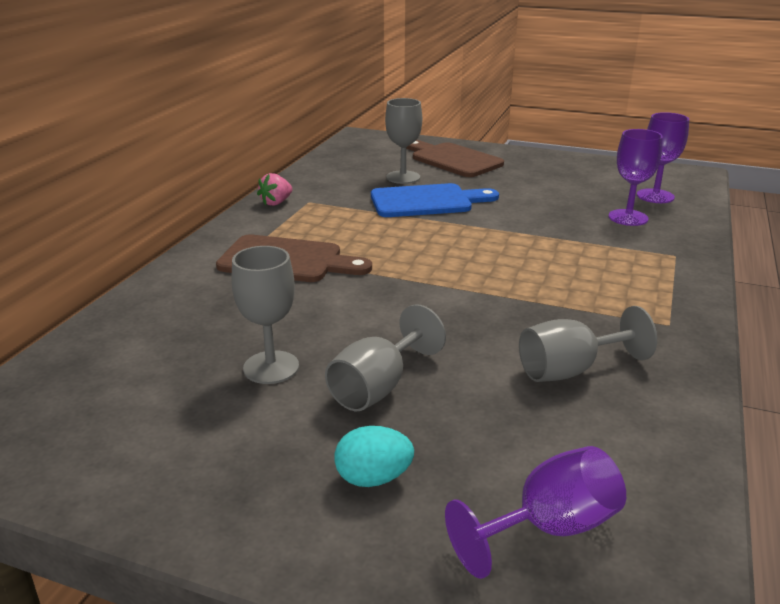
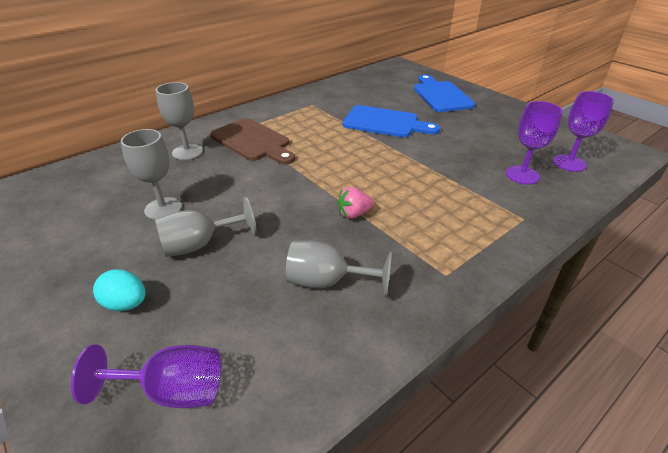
camera: 30 degrees right, 10 degrees up
pink strawberry [257,173,292,206] -> pink strawberry moved to [337,187,374,219]
grey goblet [385,98,422,184] -> grey goblet moved to [156,82,203,160]
brown cutting board [406,140,504,177] -> blue cutting board [414,74,475,112]

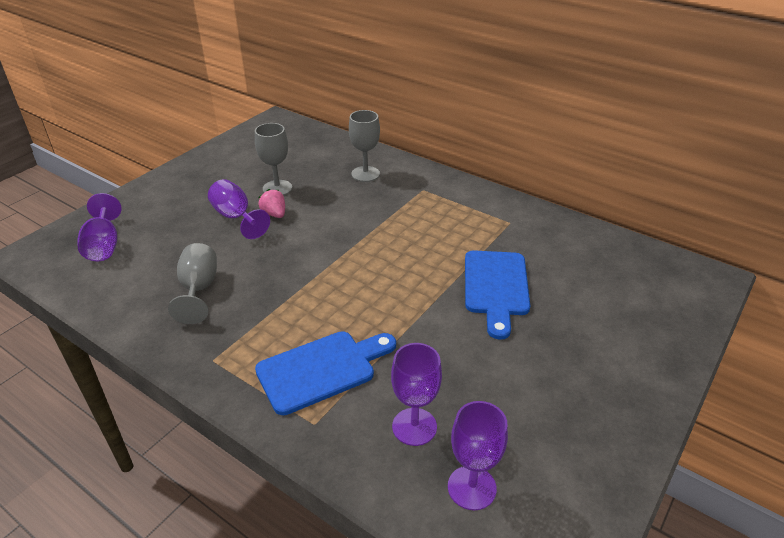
camera: 75 degrees right, 0 degrees up
turquoise egg [93,270,145,311] -> none
grey goblet [155,197,256,257] -> purple goblet [208,179,270,239]
brown cutting board [210,118,295,165] -> none
pink strawberry [337,187,374,219] -> pink strawberry moved to [258,189,285,218]
blue cutting board [414,74,475,112] -> blue cutting board moved to [255,331,396,415]

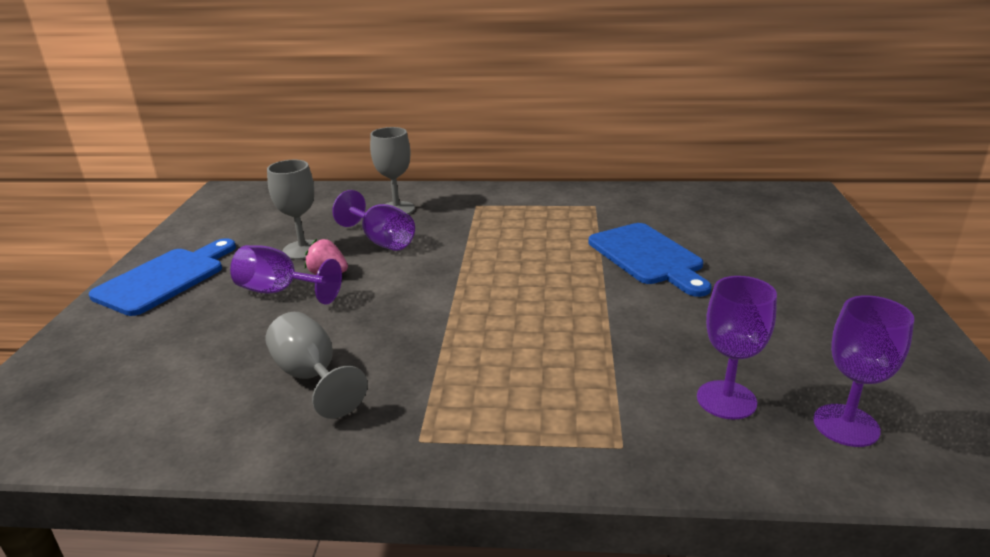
camera: 30 degrees left, 10 degrees down
purple goblet [78,193,122,261] -> purple goblet moved to [332,190,415,251]
blue cutting board [255,331,396,415] -> blue cutting board moved to [89,238,236,316]

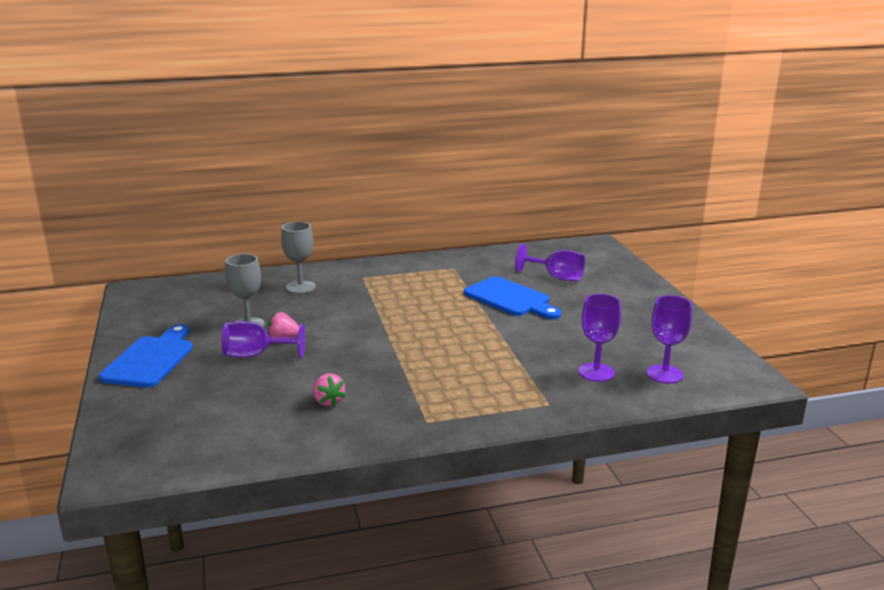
camera: 20 degrees left, 5 degrees down
grey goblet [265,312,368,419] -> pink strawberry [313,373,346,407]
purple goblet [332,190,415,251] -> purple goblet moved to [515,244,585,281]

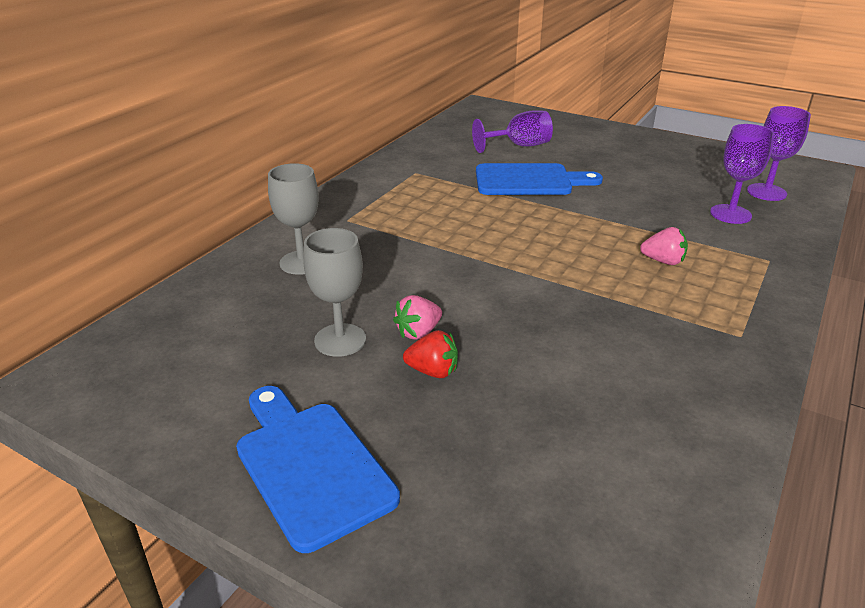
camera: 45 degrees left, 10 degrees up
purple goblet [221,321,305,358] -> red strawberry [403,330,458,378]
pink strawberry [313,373,346,407] -> pink strawberry moved to [640,227,688,265]

